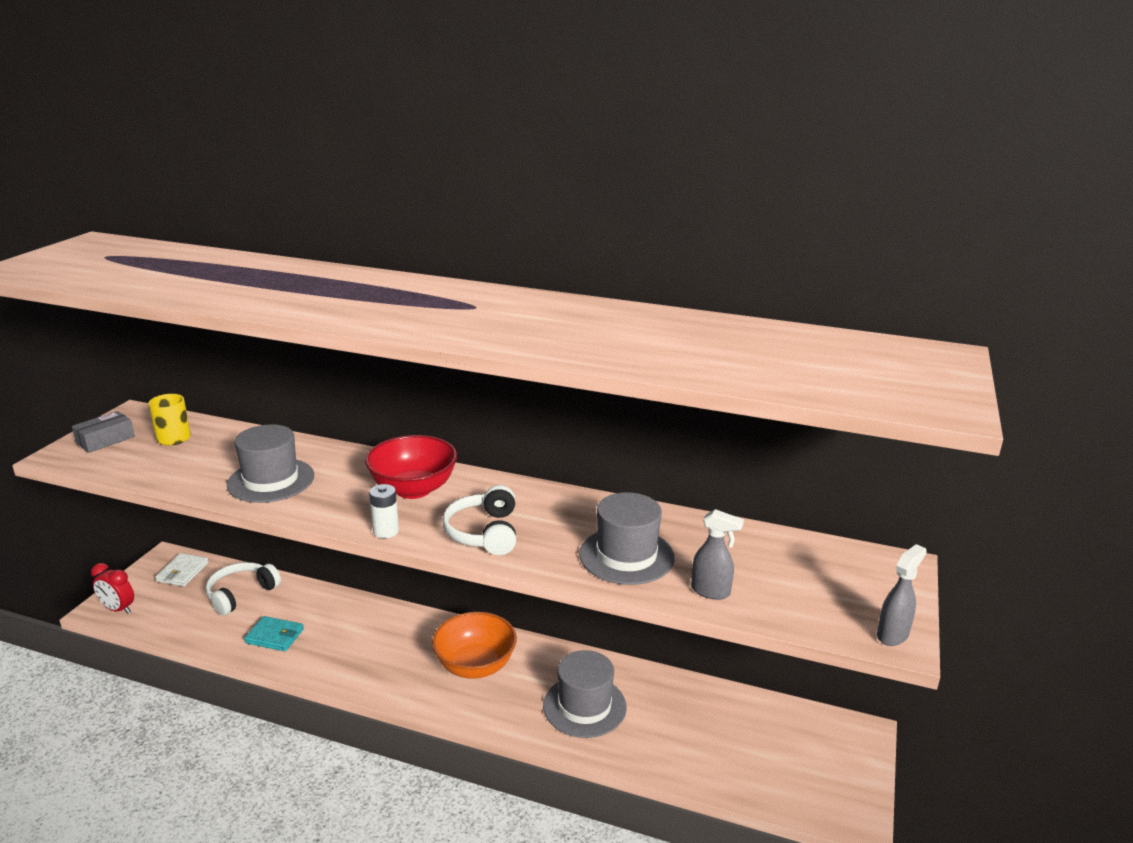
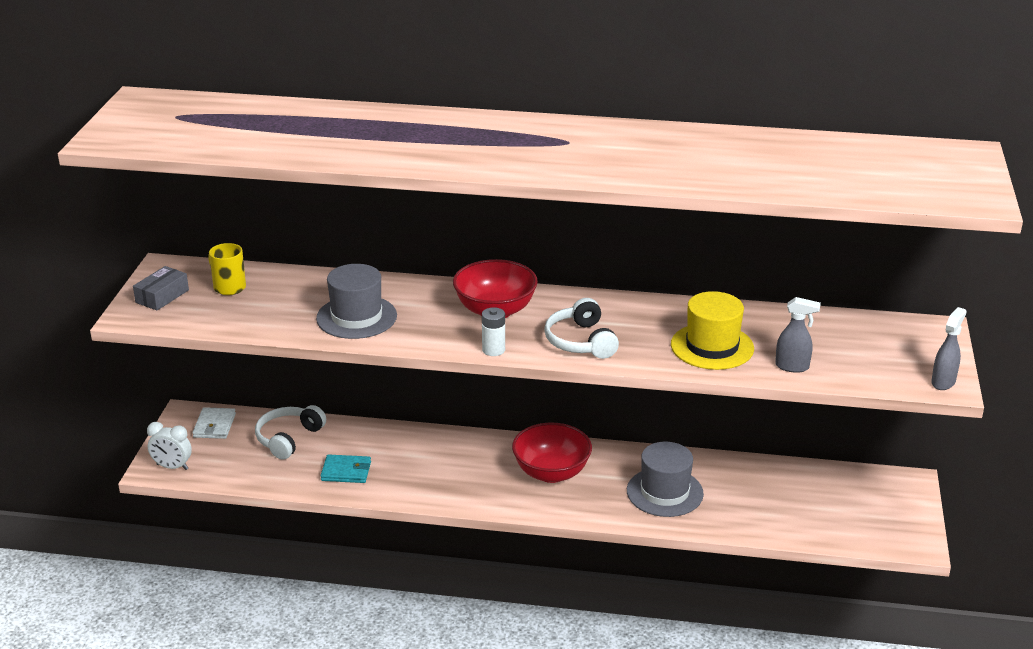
camera: 10 degrees left, 5 degrees up
red clock [91,563,134,614] -> white clock [147,422,192,470]
orange bowl [432,612,517,679] -> red bowl [512,423,592,483]
grey hat [579,492,675,585] -> yellow hat [671,291,754,370]

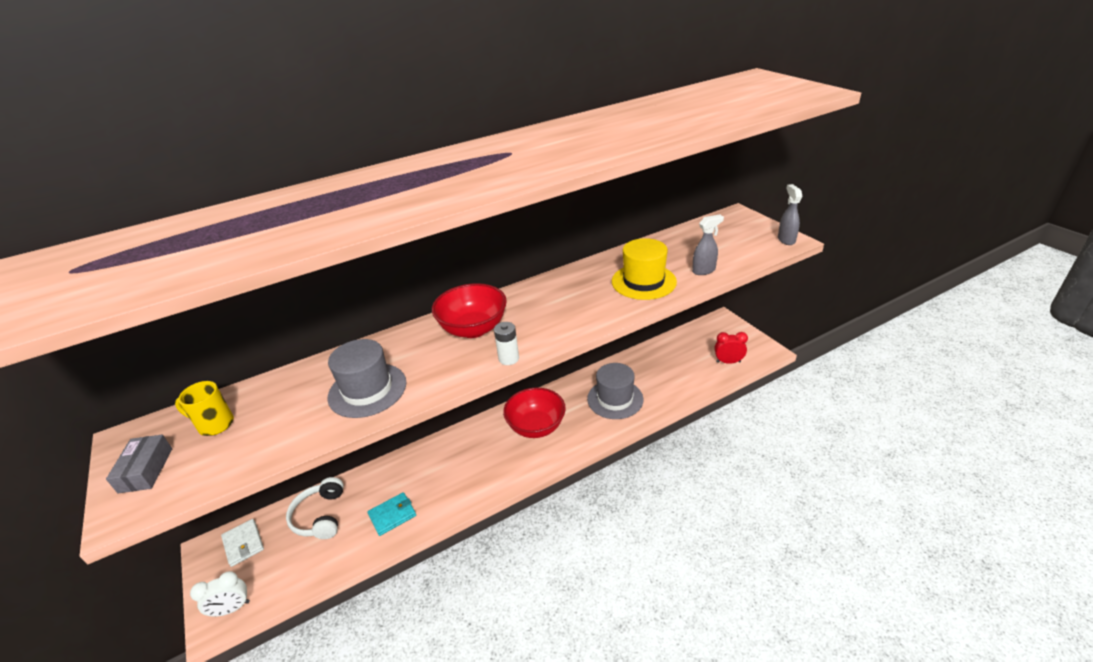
camera: 35 degrees left, 5 degrees up
white headphones [544,298,619,359] -> none
none -> red clock [714,332,748,364]

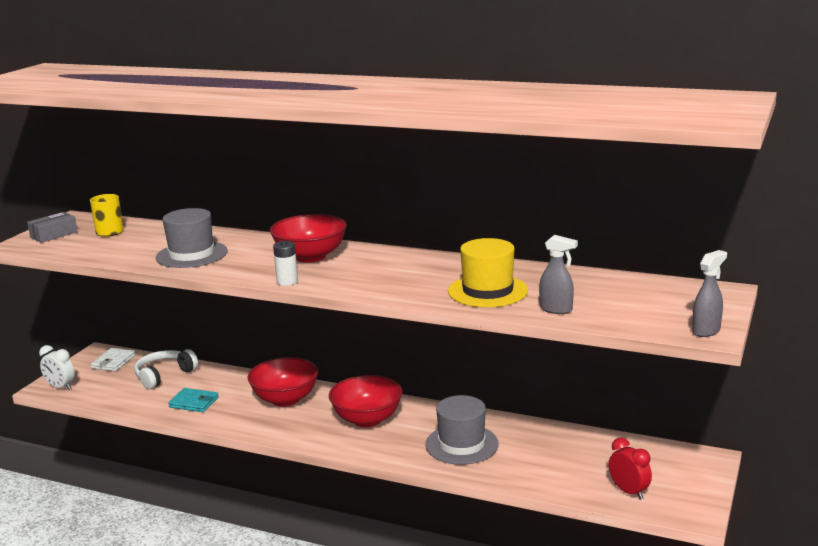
camera: 50 degrees right, 15 degrees down
none -> red bowl [248,357,318,407]

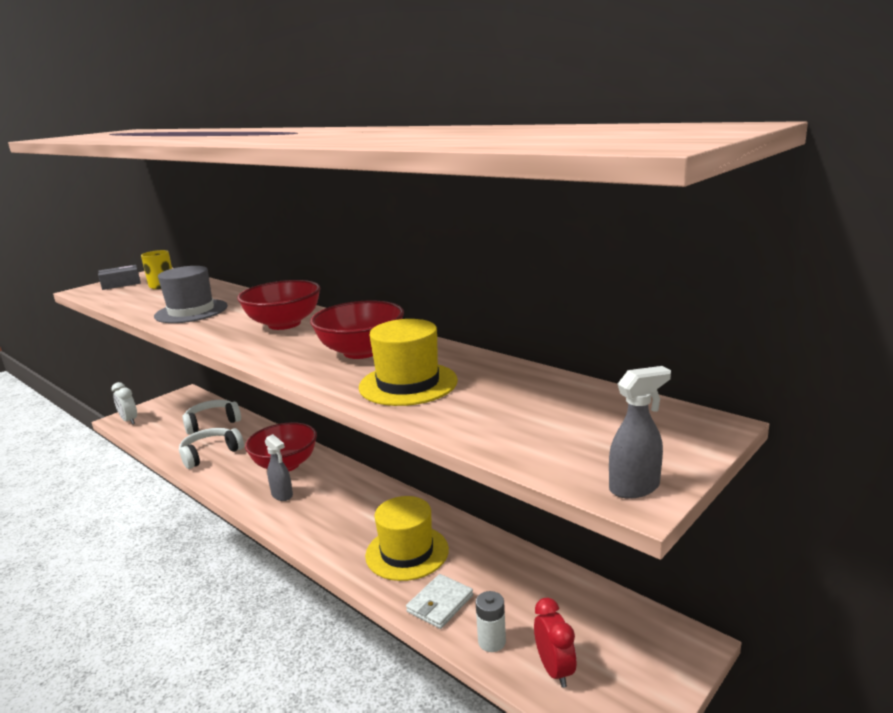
camera: 20 degrees right, 0 degrees up
white wallet [91,348,136,371] -> white wallet moved to [406,574,473,629]
turquoise wallet [168,388,219,412] -> white headphones [179,428,244,469]
white battery [273,240,298,286] -> white battery moved to [476,591,506,652]
red bowl [329,375,402,427] -> red bowl moved to [310,301,404,359]
grey hat [425,395,499,465] -> yellow hat [365,496,449,581]
grey spray bottle [539,235,578,314] -> grey spray bottle moved to [265,434,293,501]

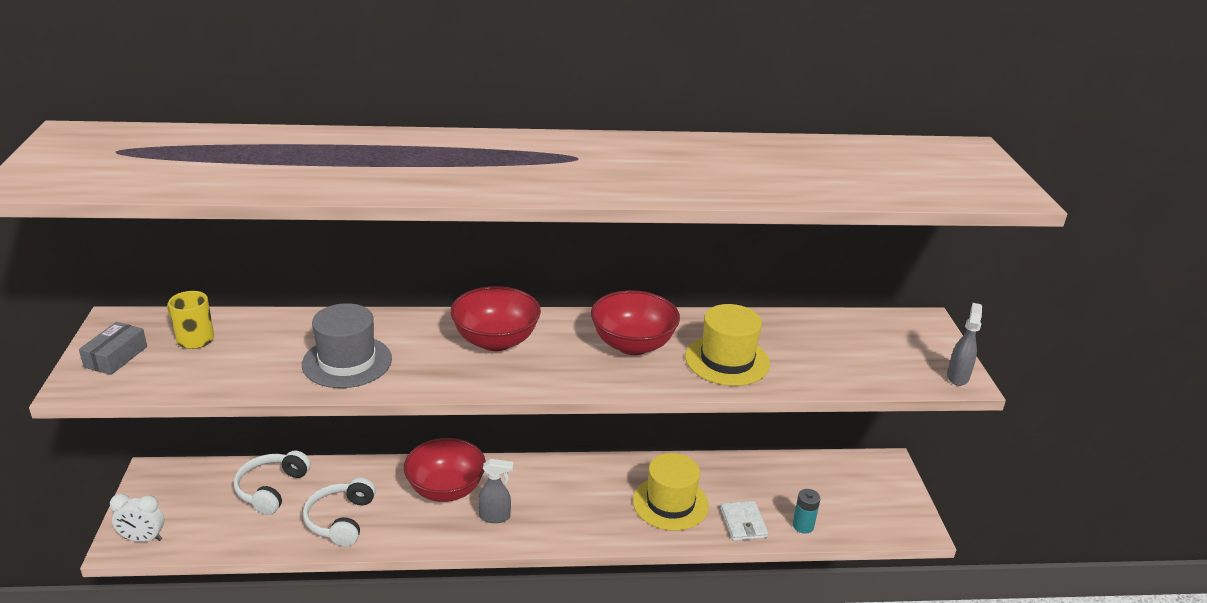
camera: 50 degrees left, 10 degrees up
white battery [476,591,506,652] -> turquoise battery [793,489,821,534]
red clock [534,598,576,688] -> none

